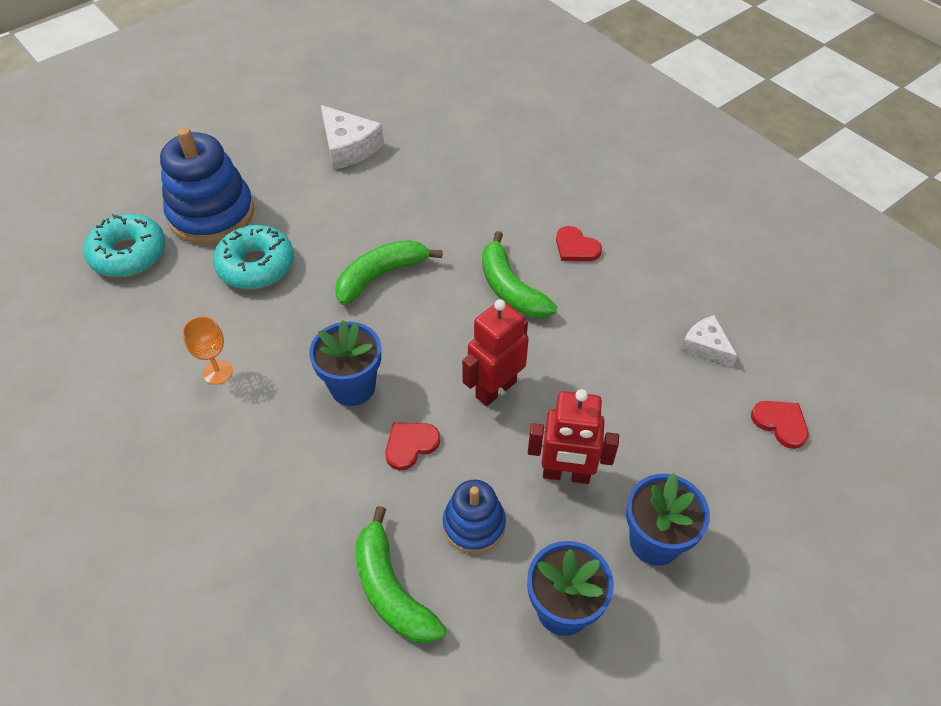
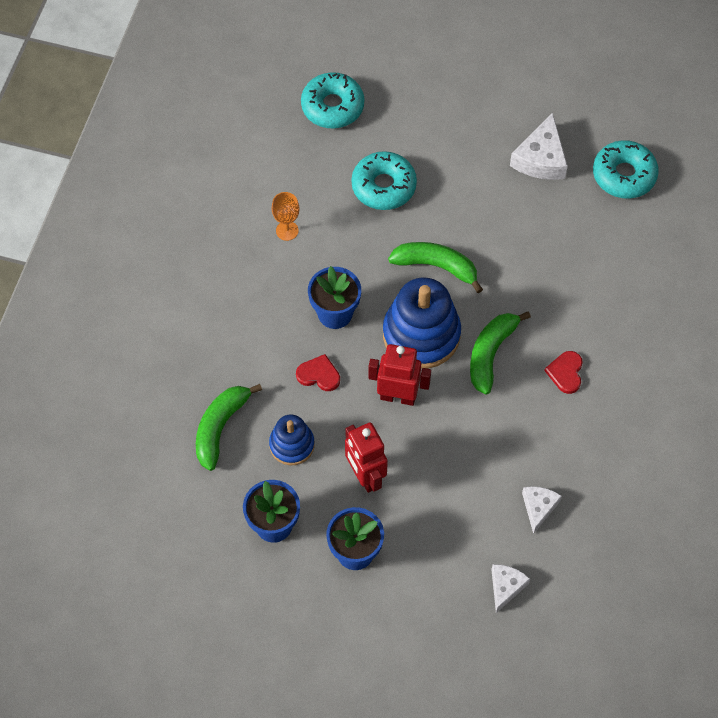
camera: 55 degrees right, 10 degrees up
blue stacking toy [160,127,254,244] -> blue stacking toy moved to [383,278,461,369]
red heart [751,401,809,449] -> white cheese [491,564,530,613]
none -> turquoise donut [593,140,659,199]

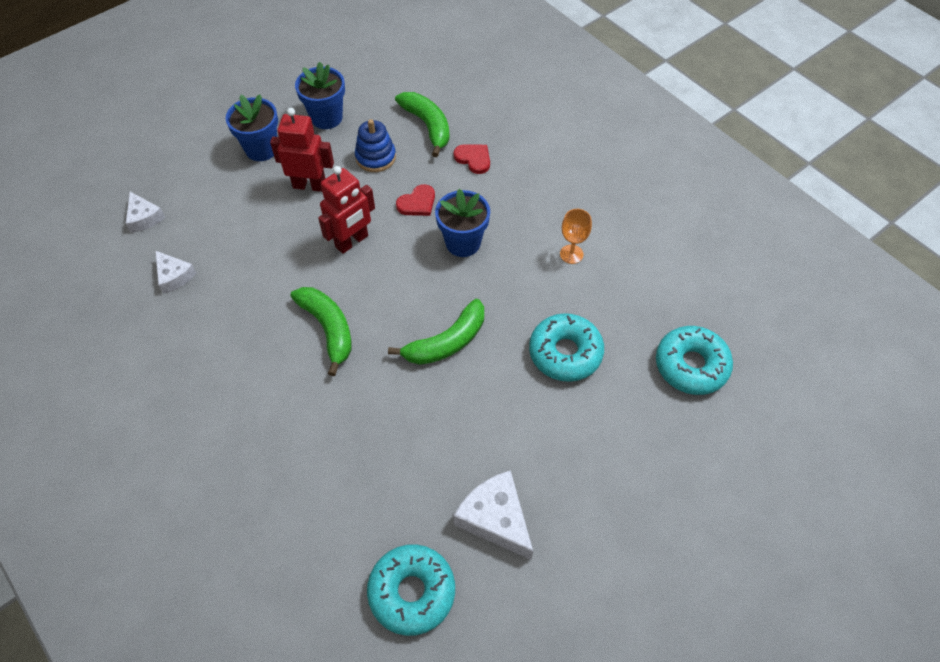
camera: 125 degrees right, 5 degrees down
blue stacking toy [383,278,461,369] -> none
red heart [544,351,583,394] -> red heart moved to [453,144,490,174]

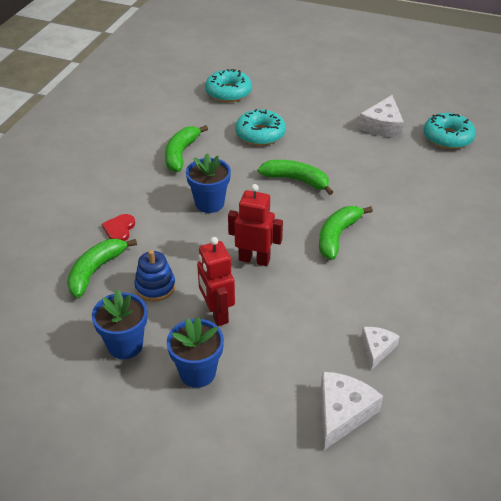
camera: 120 degrees left, 15 degrees down
white cheese [125,192,166,233] -> white cheese [321,372,383,450], size x1.61
red heart [396,184,435,216] -> none
orange goblet [560,209,592,264] -> green banana [165,125,208,172]

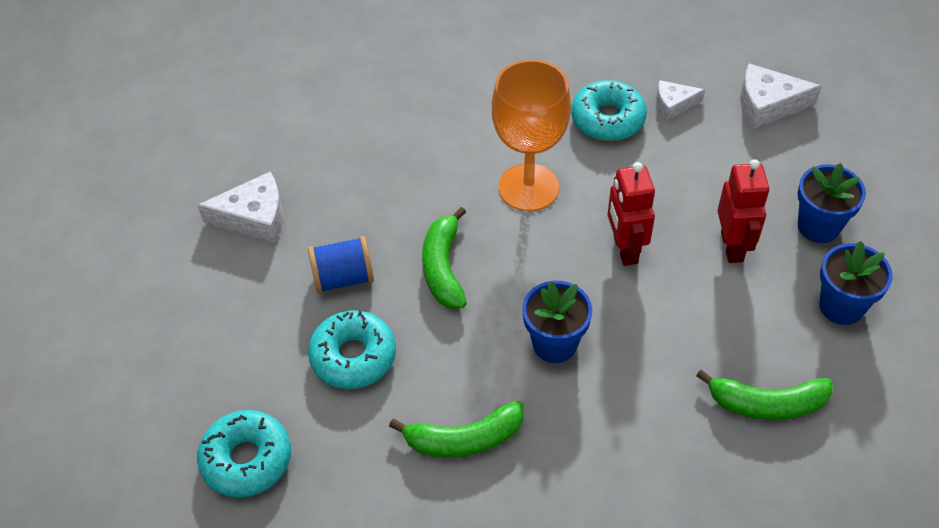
camera: 115 degrees left, 10 degrees up
red heart [102,214,135,241] -> none
blue stacking toy [134,250,176,302] -> none
red robot [197,237,235,326] -> red robot turned 45 degrees counterclockwise [718,159,769,263]
green banana [319,206,373,260] -> orange goblet [492,60,571,211]
turquoise donut [424,113,476,149] -> turquoise donut moved to [571,80,647,141]
none -> blue spool [308,236,374,293]

